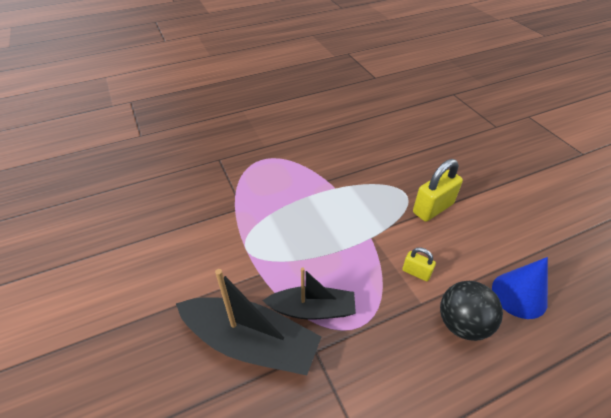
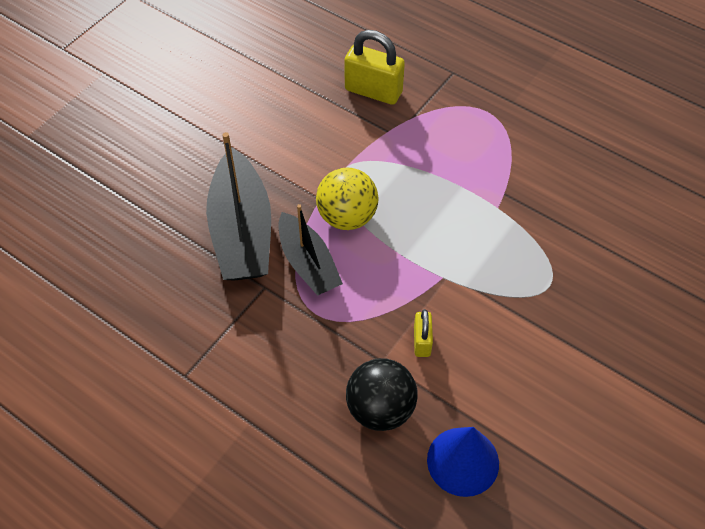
camera: 60 degrees right, 10 degrees up
yellow padlock [413,159,463,222] -> yellow padlock moved to [344,30,405,105]
none -> yellow ball [316,167,379,230]

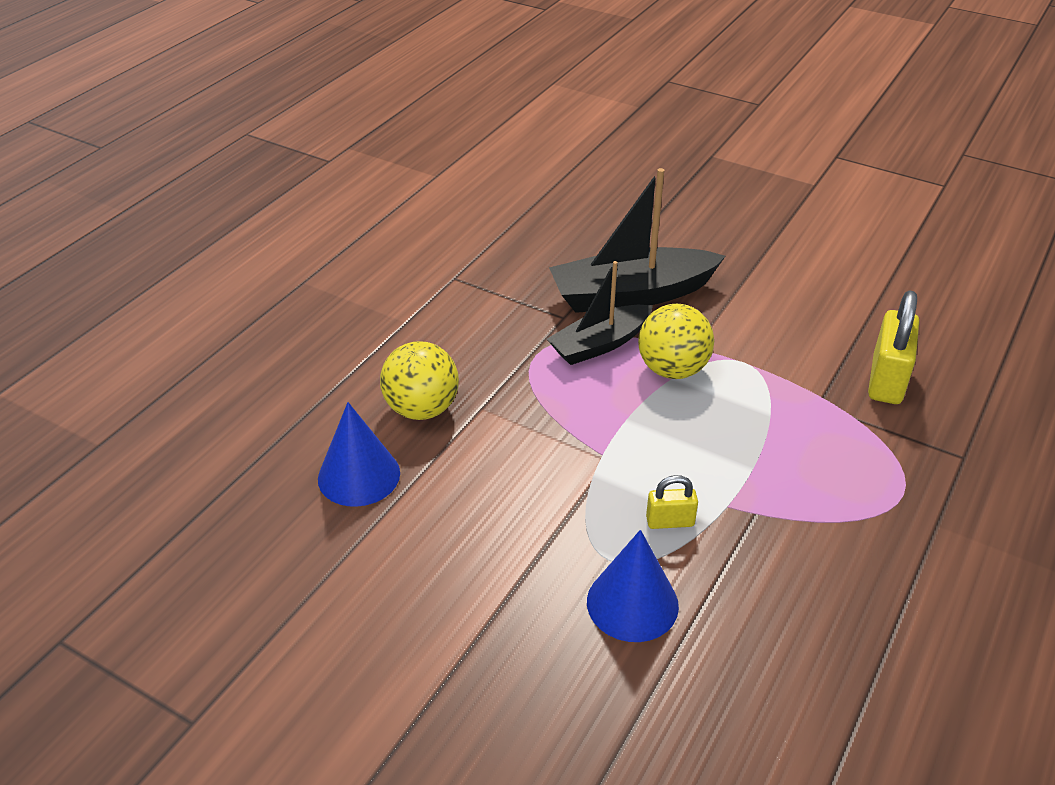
camera: 85 degrees right, 15 degrees down
black ball [346,358,418,431] -> yellow ball [380,341,459,420]
yellow padlock [414,309,433,357] -> yellow padlock moved to [646,475,698,529]
none -> blue cone [587,530,679,642]

